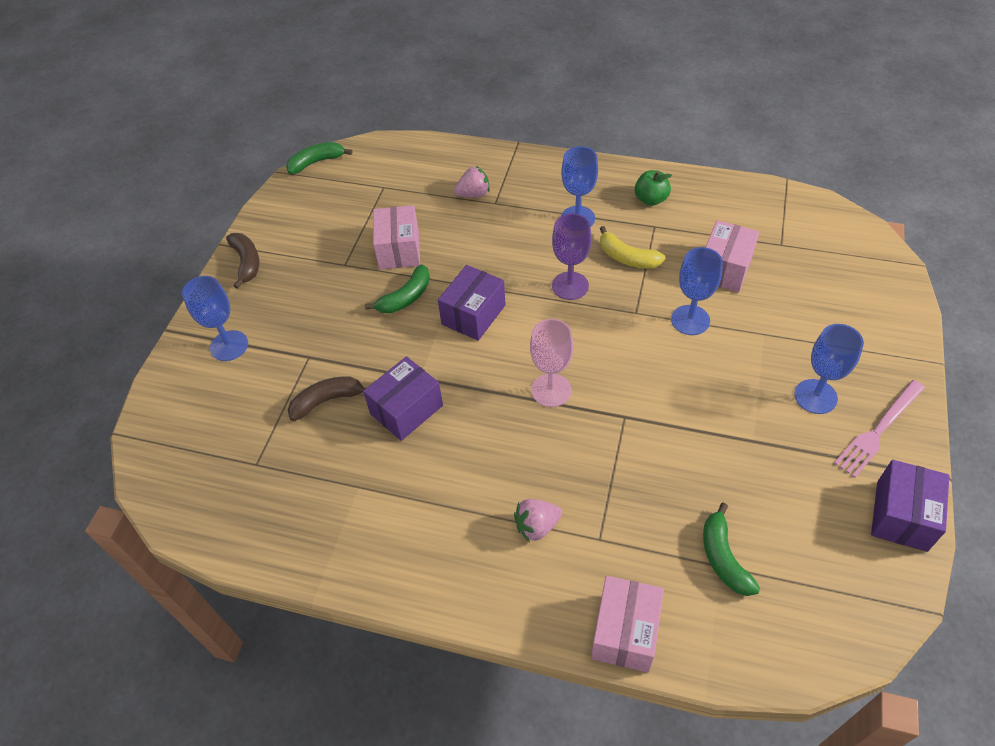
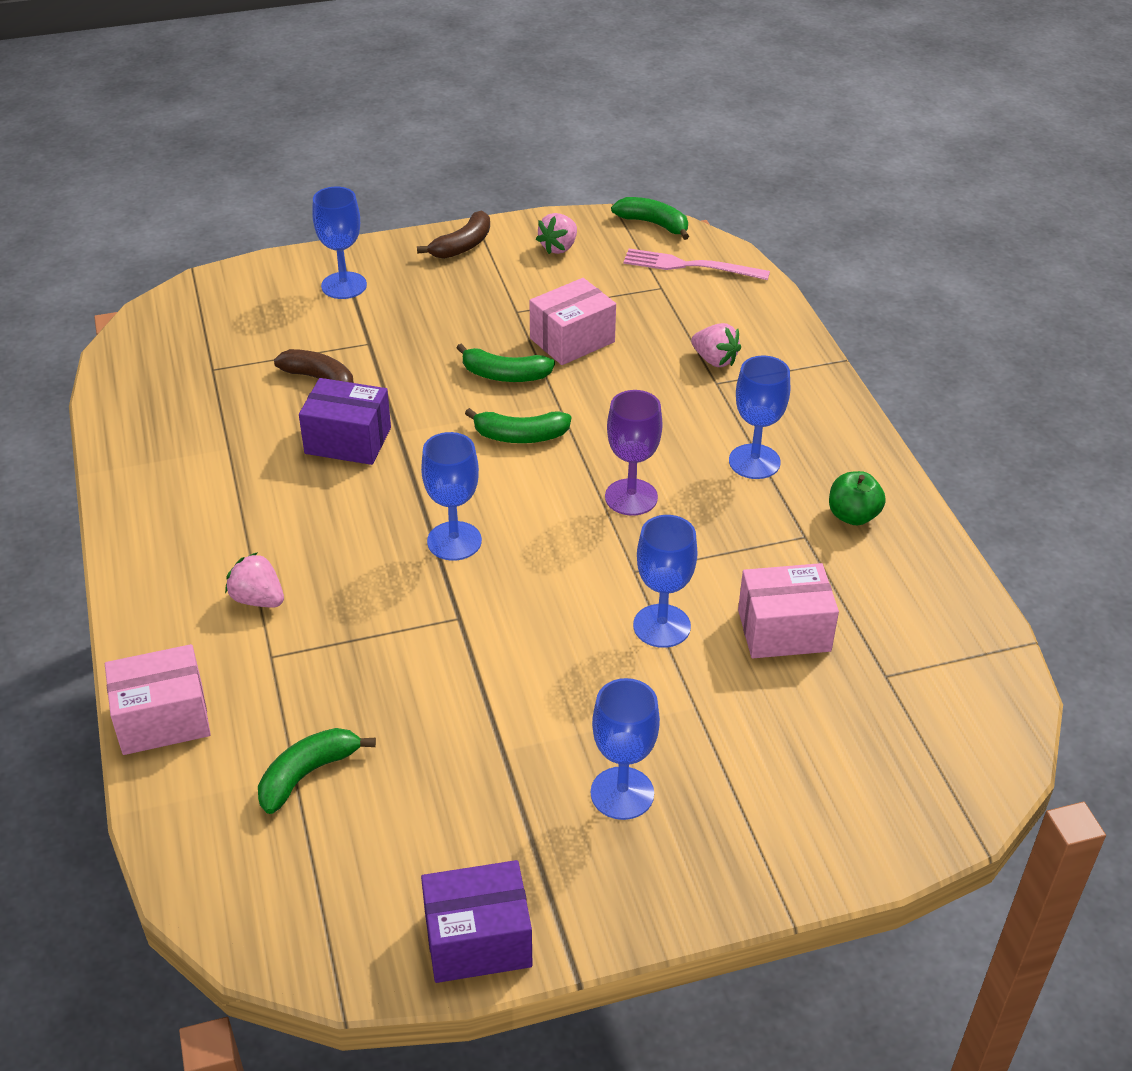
camera: 55 degrees right, 10 degrees down
purple box [438,265,506,341] -> green banana [465,408,571,443]
pink goblet [530,319,573,407] -> blue goblet [421,432,482,561]
yellow banana [600,226,666,268] -> none
pink fork [834,380,925,478] -> pink fork moved to [623,249,770,280]
none -> pink strawberry [536,213,577,254]

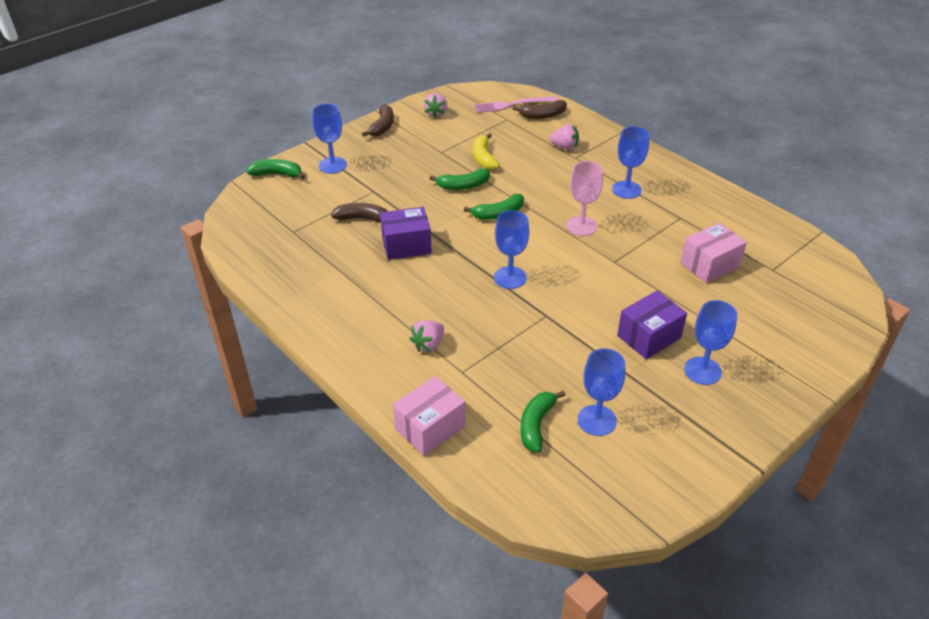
camera: 25 degrees left, 0 degrees up
pink strawberry [225,552,284,607] -> pink strawberry turned 60 degrees counterclockwise [409,320,444,352]
purple box [421,860,533,983] -> purple box moved to [617,291,687,359]
pink box [529,278,616,365] -> yellow banana [473,133,499,170]
purple goblet [605,390,662,516] -> pink goblet [567,161,603,236]
green banana [611,197,689,240] -> green banana moved to [246,159,305,179]
blue goblet [633,515,697,648] -> blue goblet moved to [578,348,625,436]
green apple [829,471,886,525] -> none
none -> brown banana [513,100,567,119]

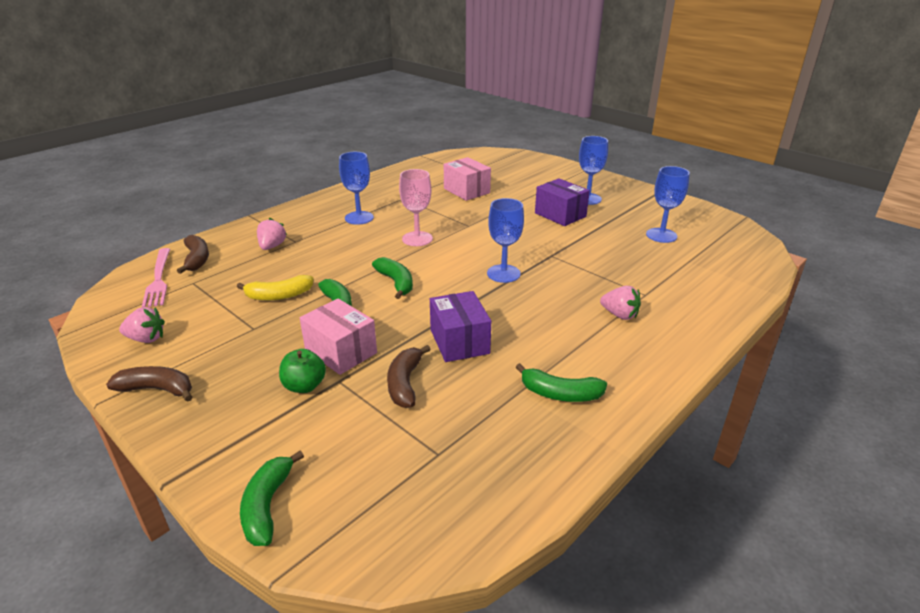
camera: 95 degrees left, 10 degrees down
blue goblet [312,103,347,174] -> none
pink box [393,376,465,456] -> pink box moved to [300,298,377,375]
green banana [520,390,565,453] -> green banana moved to [516,363,607,402]
none -> green apple [279,349,326,393]

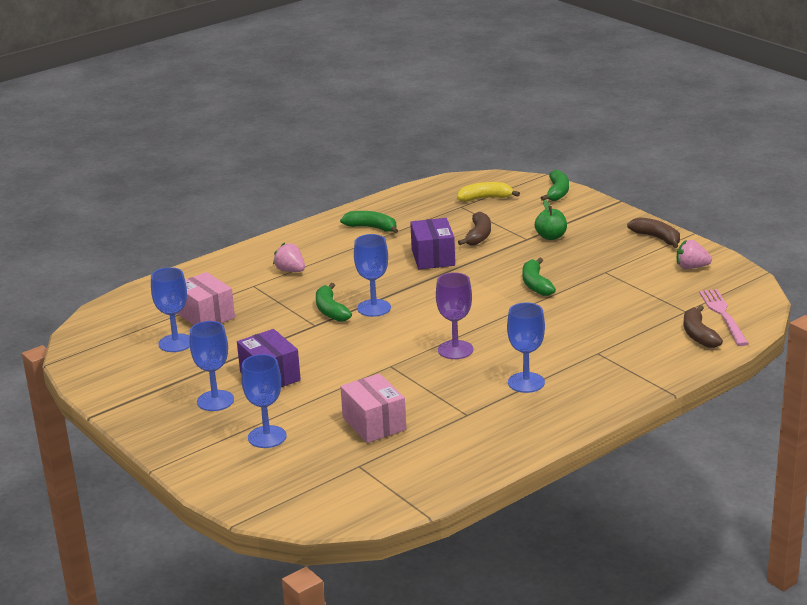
camera: 170 degrees left, 5 degrees down
brown banana [106,366,192,402] -> brown banana turned 150 degrees counterclockwise [627,217,680,248]
yellow banana [237,275,313,301] -> yellow banana moved to [457,182,520,201]
pink strawberry [257,218,287,250] -> none
pink box [300,298,377,375] -> pink box moved to [177,272,235,325]
green banana [372,257,413,299] -> green banana moved to [316,283,352,322]
pink goblet [399,169,433,246] -> purple goblet [436,272,473,359]
none -> blue goblet [241,354,286,448]

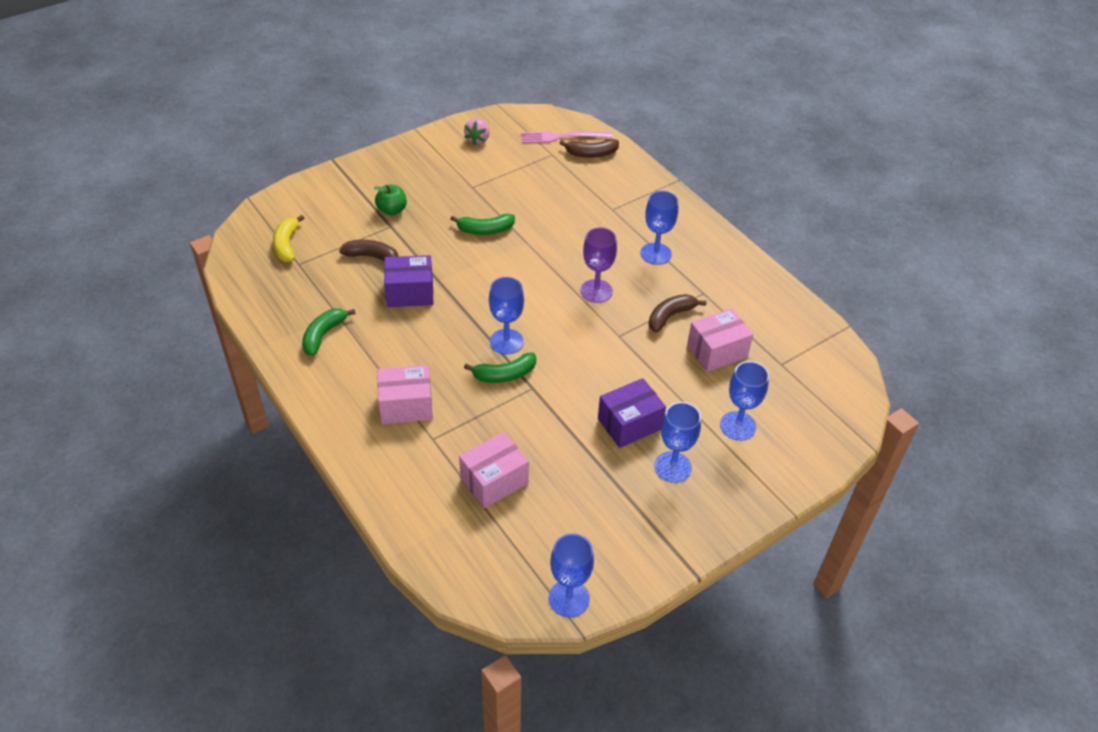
camera: 90 degrees left, 20 degrees up
blue goblet [151,267,190,352] -> blue goblet moved to [549,534,594,618]
pink strawberry [273,242,305,272] -> pink box [377,365,433,424]
green banana [541,170,569,201] -> none
brown banana [627,217,680,248] -> brown banana moved to [649,294,707,333]

